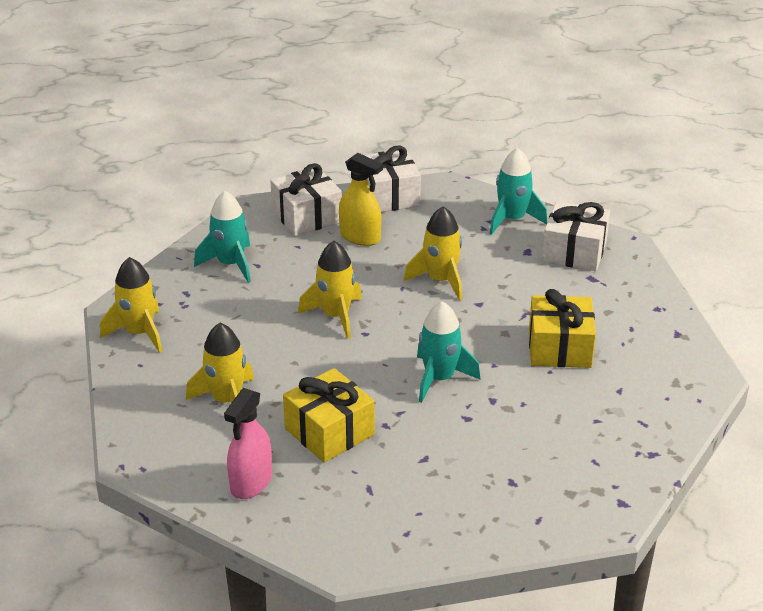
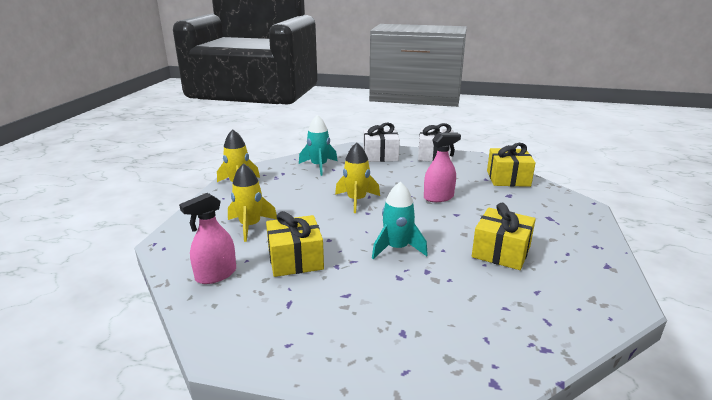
camera: 25 degrees right, 10 degrees down
yellow spray bottle [339,153,383,246] -> none
yellow rocket [404,206,462,300] -> pink spray bottle [424,133,461,202]
turquoise rocket [489,148,547,235] -> yellow gift [487,143,536,187]
white gift [542,201,610,271] -> none

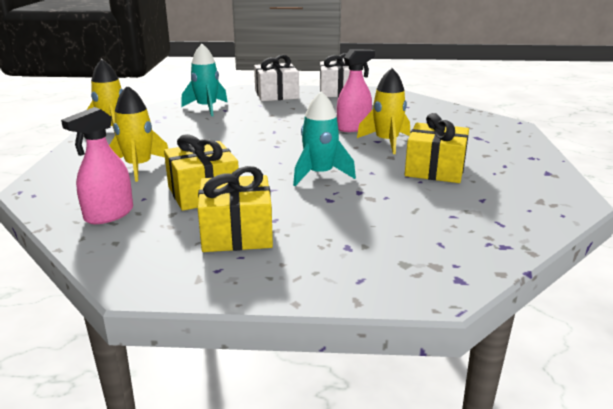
camera: 10 degrees left, 0 degrees up
yellow rocket [335,143,380,213] -> yellow rocket moved to [357,68,410,154]
yellow gift [487,143,536,187] -> yellow gift moved to [198,166,273,252]

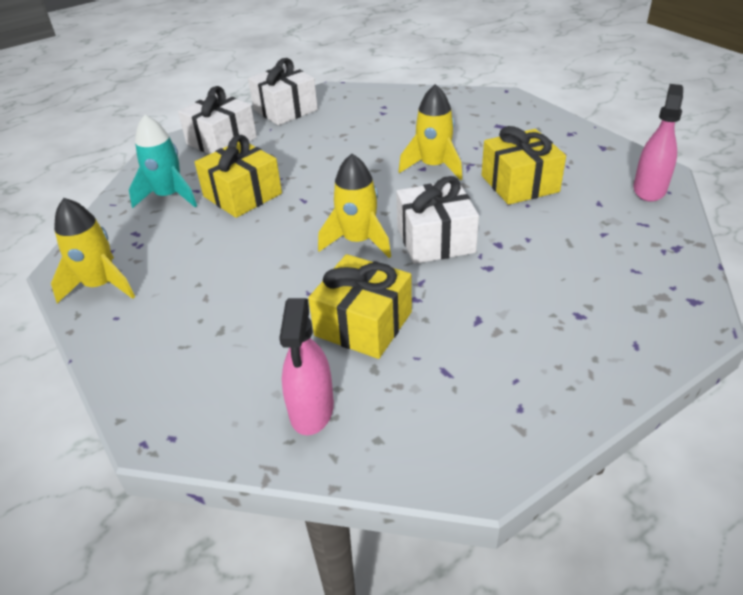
camera: 35 degrees left, 15 degrees up
yellow rocket [109,85,168,182] -> yellow rocket moved to [318,154,391,258]
yellow gift [198,166,273,252] -> yellow gift moved to [195,135,282,218]
turquoise rocket [293,91,356,186] -> white gift [396,176,479,264]
pink spray bottle [337,49,375,132] -> pink spray bottle moved to [633,84,683,202]

